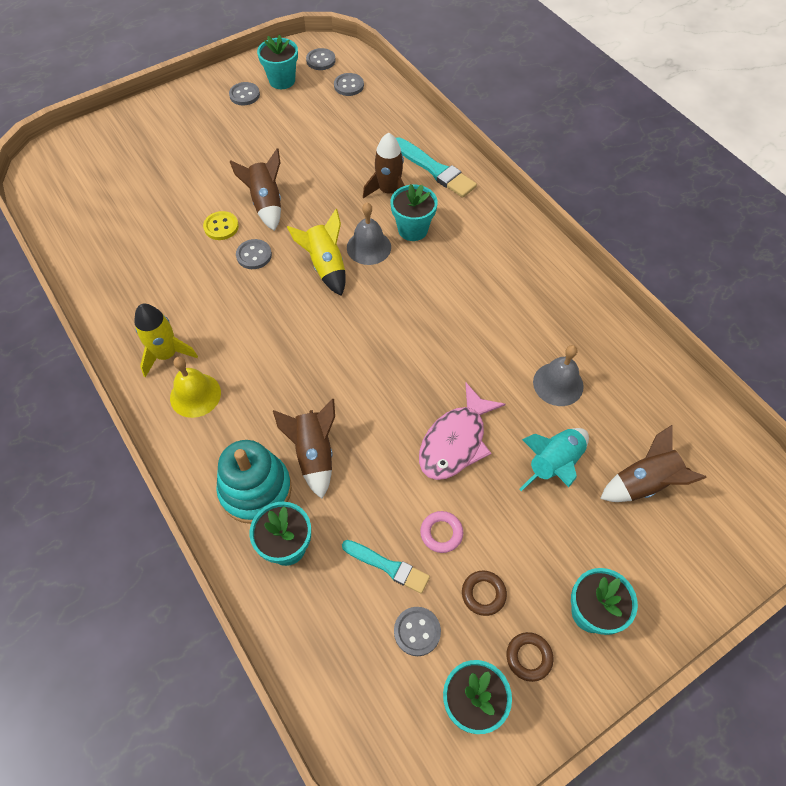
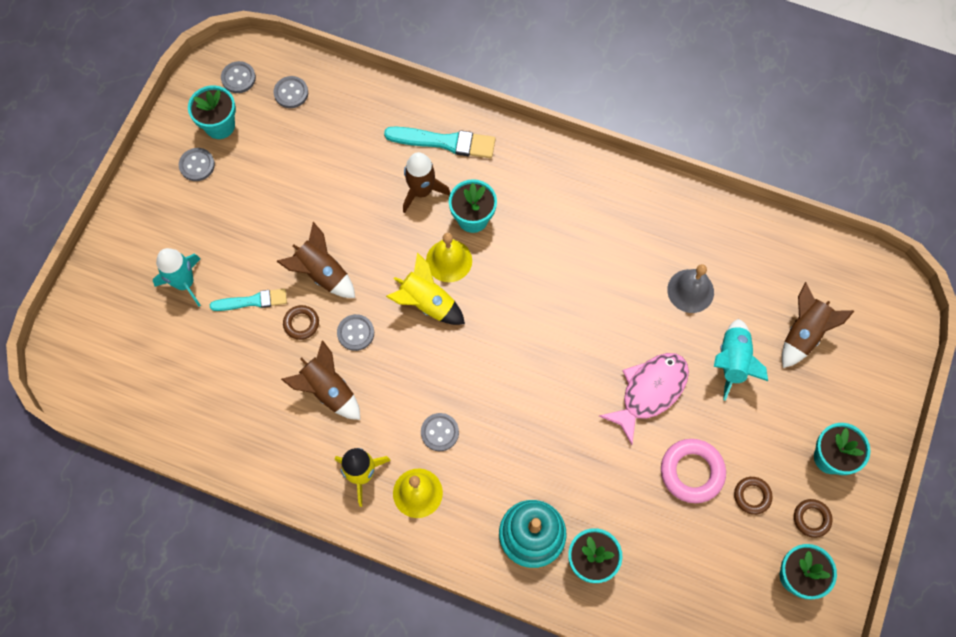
camera: 35 degrees left, 10 degrees up
yellow button [203,211,239,240] -> brown ring [283,305,319,340]
brown rocket [273,399,335,499] -> brown rocket moved to [281,340,360,420]
turquoise brush [342,540,430,593] -> turquoise brush moved to [210,289,287,311]
grey bell [347,203,391,265] -> yellow bell [426,233,472,282]
grey button [394,607,441,656] -> grey button moved to [421,413,459,451]
pink fish [419,383,505,480] -> pink fish turned 135 degrees counterclockwise [599,353,689,445]
pink ring [420,511,463,553] -> pink ring [661,439,726,503], size x1.72
none -> turquoise rocket [153,248,201,306]

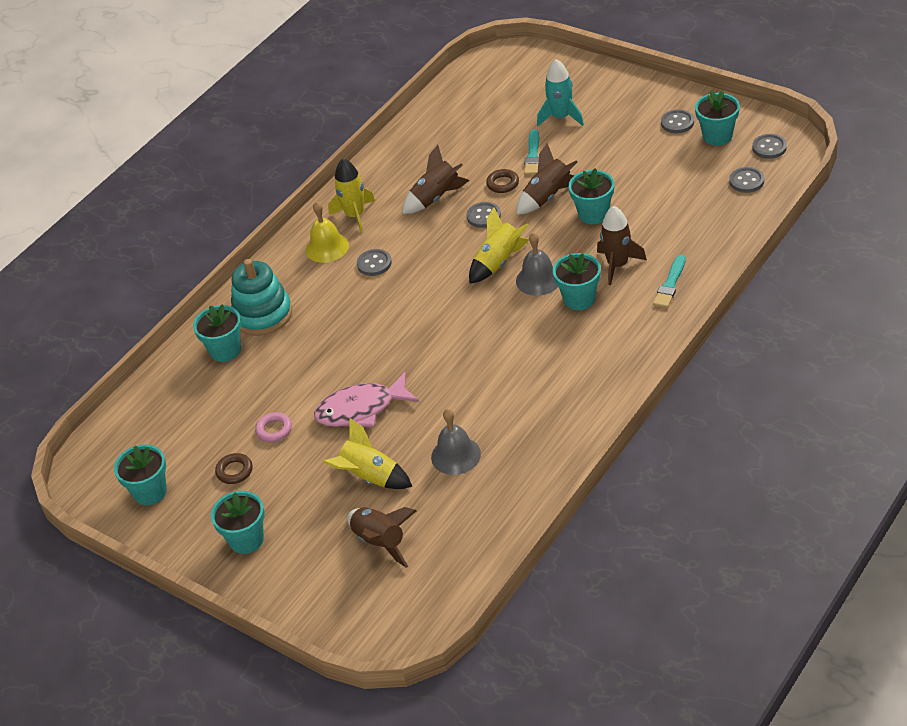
camera: 110 degrees right, 25 degrees down
turquoise brush [384,126,495,158] -> turquoise brush [653,255,686,308], size x0.66
yellow bell [426,233,472,282] -> grey bell [516,232,558,296]
pink fish [599,353,689,445] -> pink fish turned 105 degrees clockwise [314,371,419,427]
pink ring [661,439,726,503] -> pink ring [255,412,292,442], size x0.58
turquoise rocket [714,319,768,401] -> yellow rocket [323,418,412,489]
brown ring [794,499,832,538] -> none
none -> turquoise flower pot [568,168,614,224]

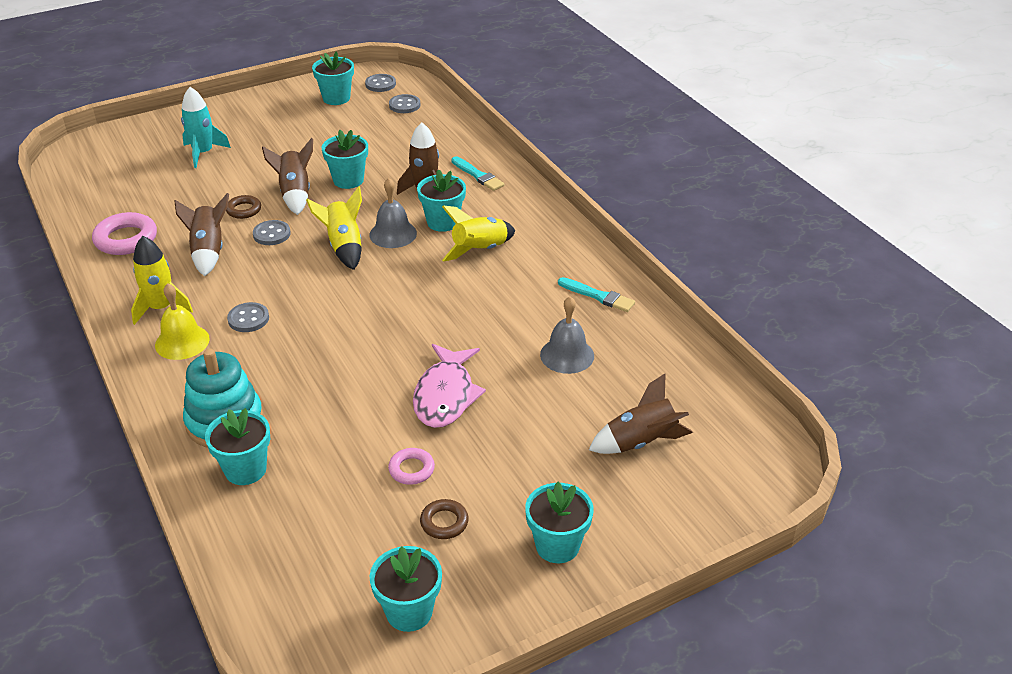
camera: 70 degrees left, 5 degrees down
yellow rocket [323,418,412,489] -> yellow rocket moved to [442,205,515,262]
turquoise brush [524,129,539,175] -> turquoise brush moved to [558,277,635,312]
grey button [661,109,694,133] -> none
none -> pink ring [92,212,157,255]

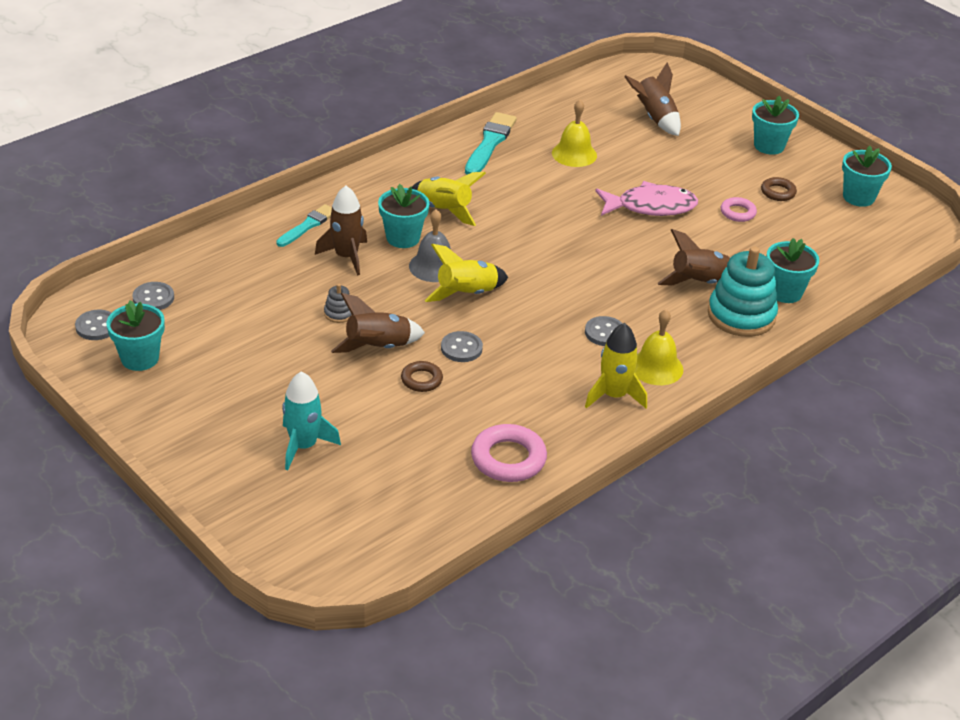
camera: 105 degrees left, 0 degrees up
brown rocket [175,193,229,276] -> brown rocket moved to [657,229,730,286]
turquoise flower pot [322,130,368,189] -> grey stacking toy [324,284,352,323]
grey bell [540,296,594,374] -> yellow bell [552,100,597,167]
turquoise brush [558,277,635,312] -> turquoise brush [465,112,517,175], size x1.52

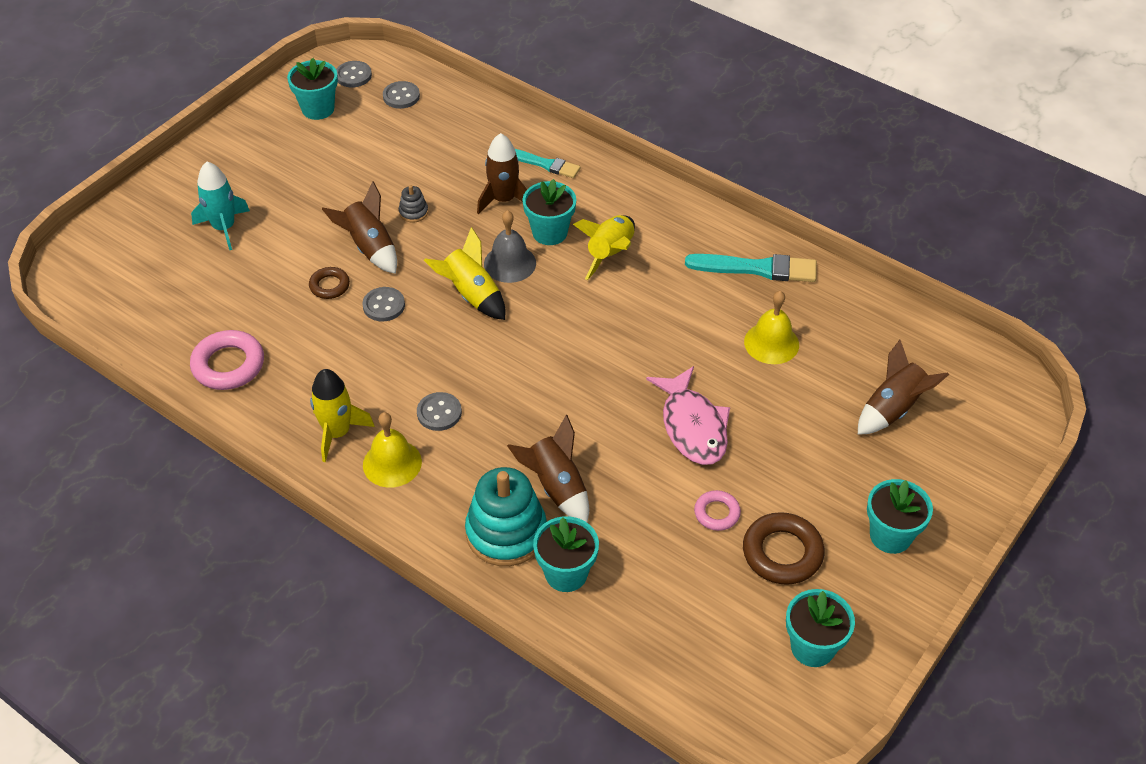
camera: 80 degrees right, 10 degrees up
brown ring [761,177,797,201] -> brown ring [743,512,825,585], size x1.72

